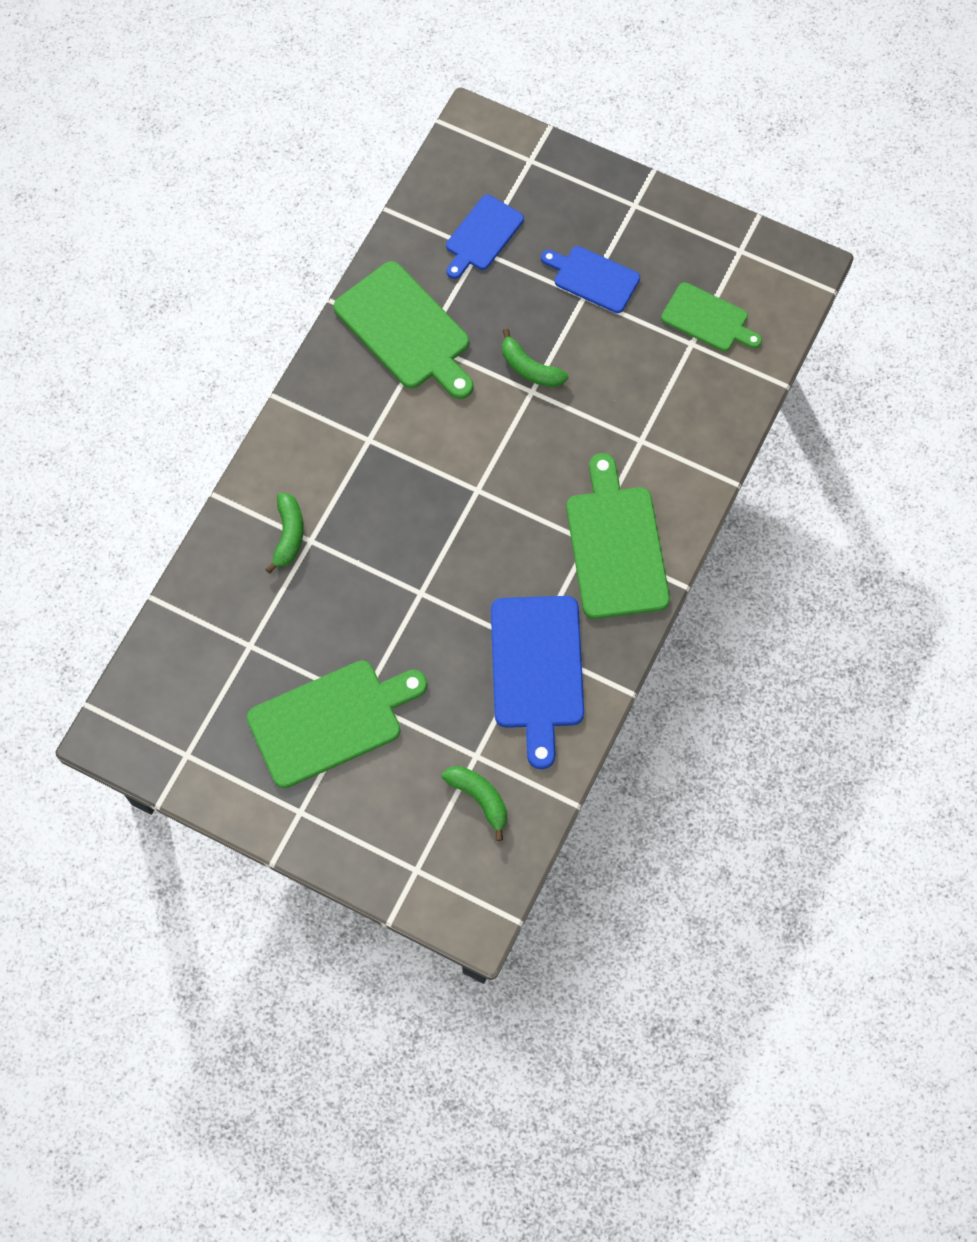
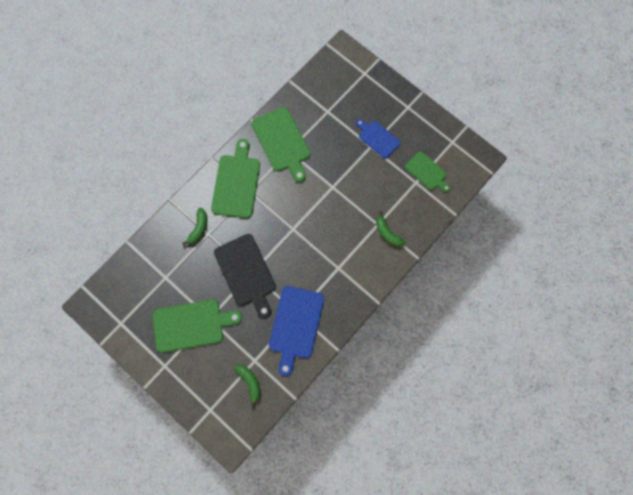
camera: 15 degrees right, 5 degrees up
blue cutting board [446,195,524,279] -> none
green banana [502,329,569,387] -> green banana moved to [376,211,406,247]
green cutting board [566,453,670,619] -> green cutting board moved to [211,139,260,218]
none -> black cutting board [214,234,276,318]

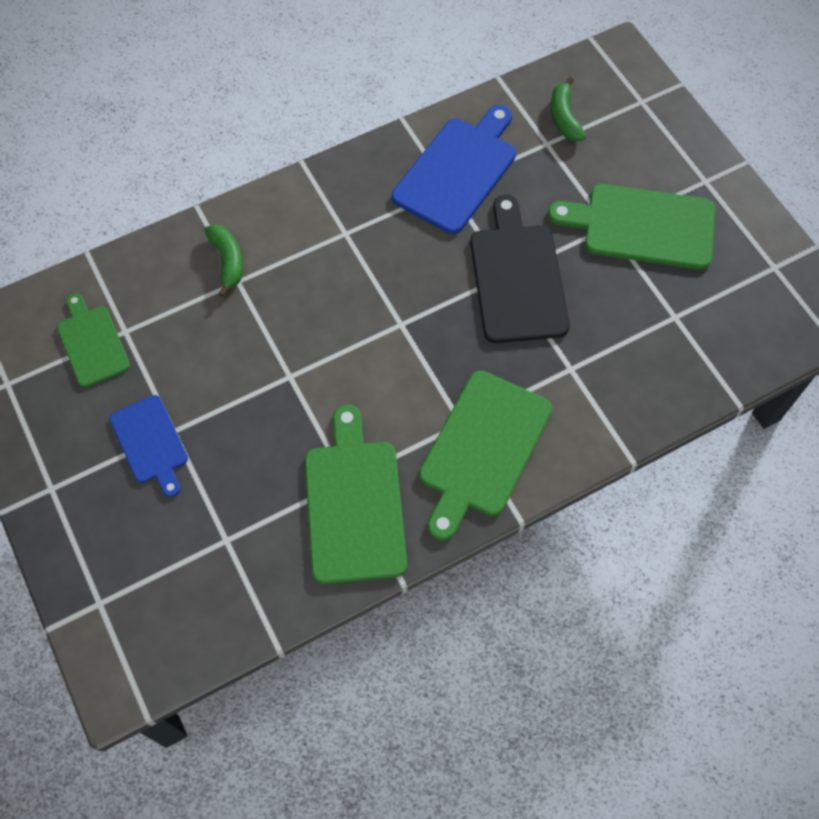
camera: 160 degrees left, 10 degrees down
green banana [182,208,207,245] -> none

